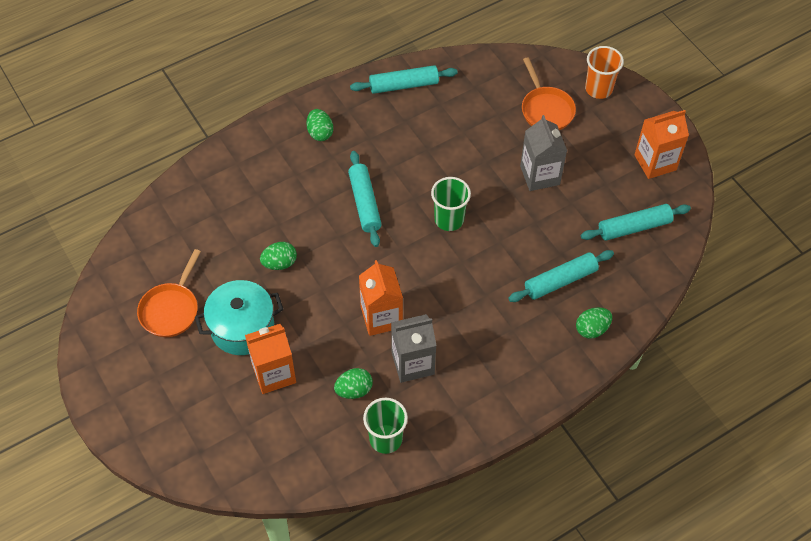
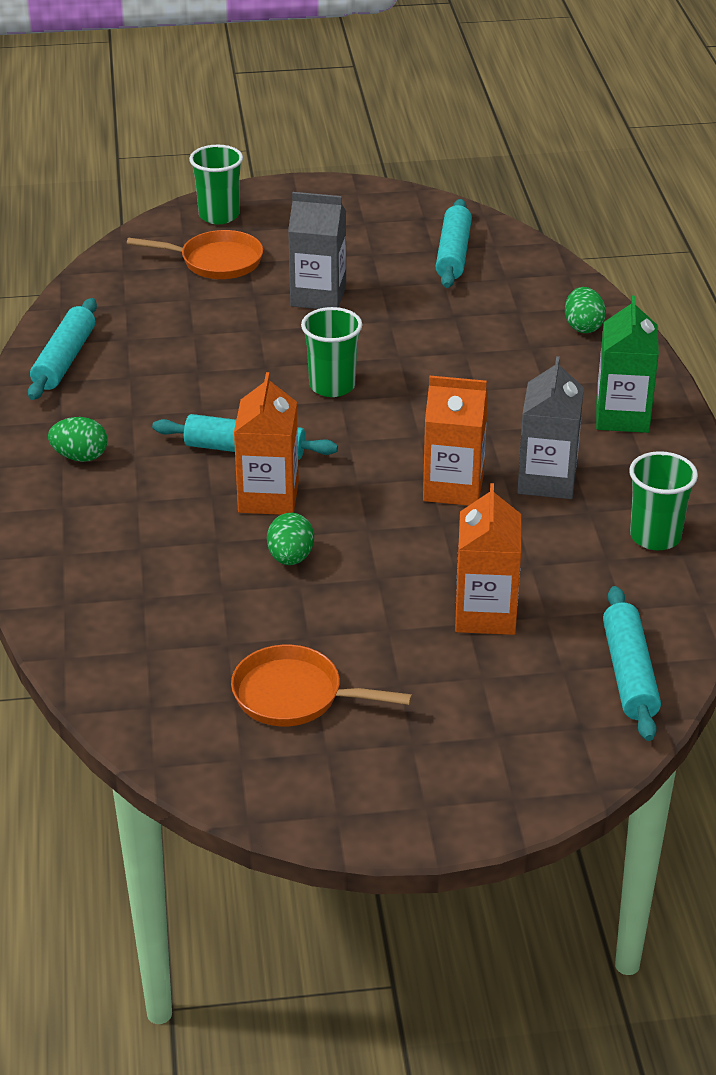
camera: 65 degrees left, 20 degrees down
orange pan [137,249,201,337] -> orange pan turned 150 degrees clockwise [231,645,412,726]
turquoise pot [195,280,283,355] -> none
green egg [334,368,373,399] -> none
turquoise rolling pin [508,250,614,302] -> turquoise rolling pin moved to [603,586,661,741]
orange cup [585,46,624,99] -> green cup [189,145,243,224]
orange carton [635,110,689,179] -> orange carton moved to [234,372,299,515]
none -> green carton [596,296,659,433]

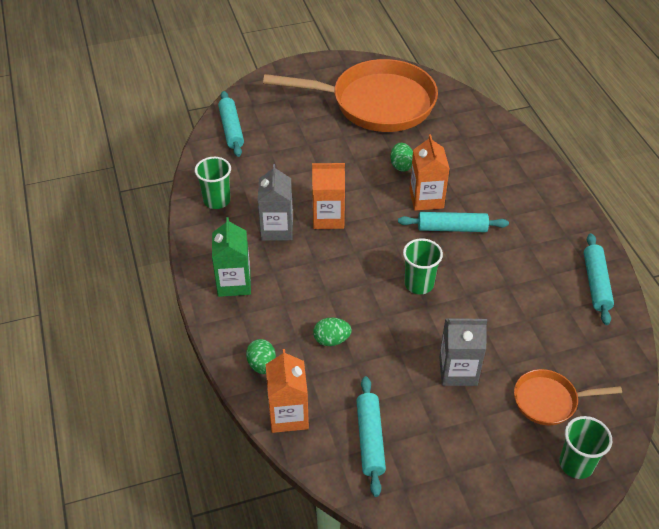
camera: 170 degrees right, 10 degrees up
green egg [48,417,108,462] -> green egg moved to [313,317,352,346]
orange pan [231,645,412,726] -> orange pan [263,59,438,132], size x2.18
orange carton [455,483,521,635] -> orange carton moved to [266,349,309,433]

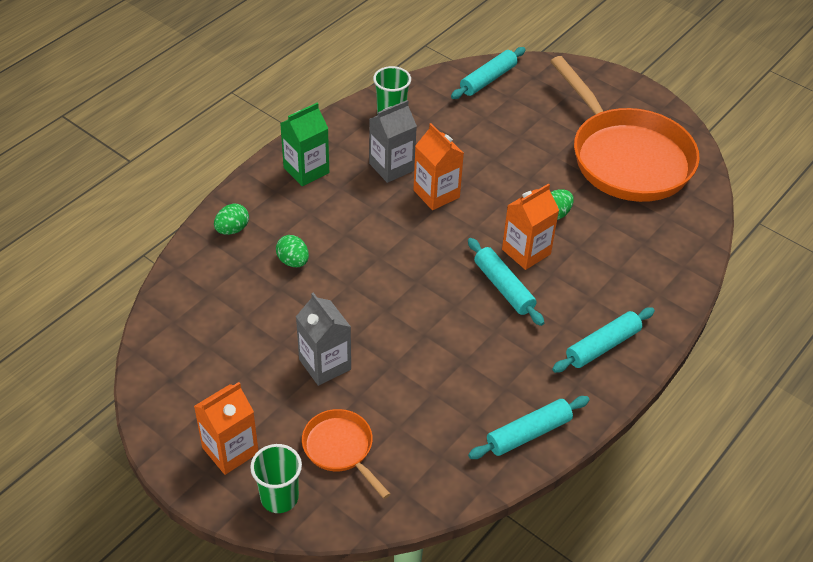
camera: 55 degrees right, 0 degrees up
orange carton [266,349,309,433] -> orange carton moved to [194,382,259,475]
turquoise rolling pin [356,376,386,497] -> turquoise rolling pin moved to [552,307,655,373]
green cup [403,238,443,294] -> none

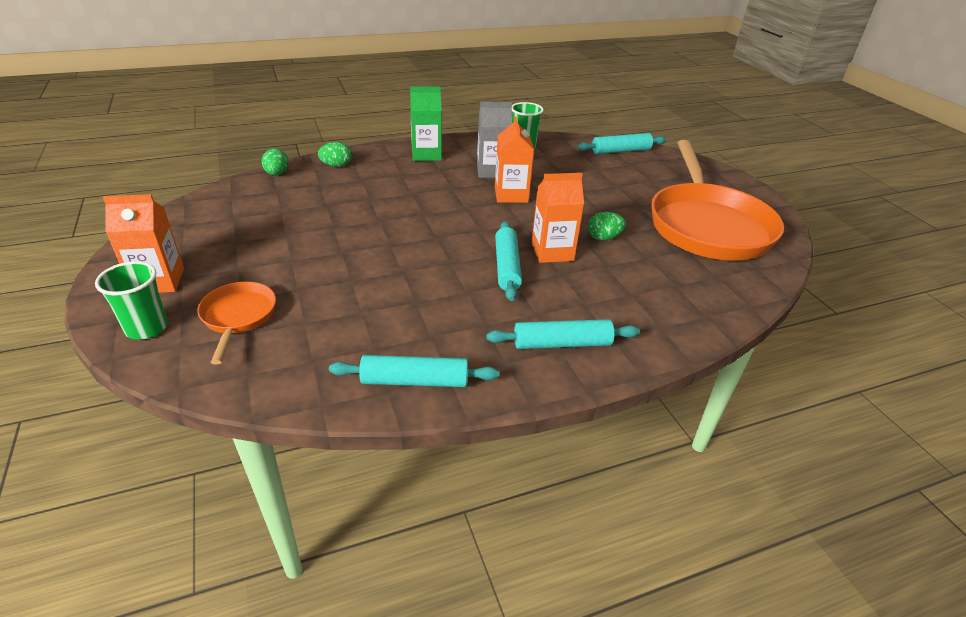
camera: 30 degrees right, 10 degrees down
green egg [276,235,309,267] -> green egg moved to [262,148,289,176]
grey carton [296,292,351,386] -> none

